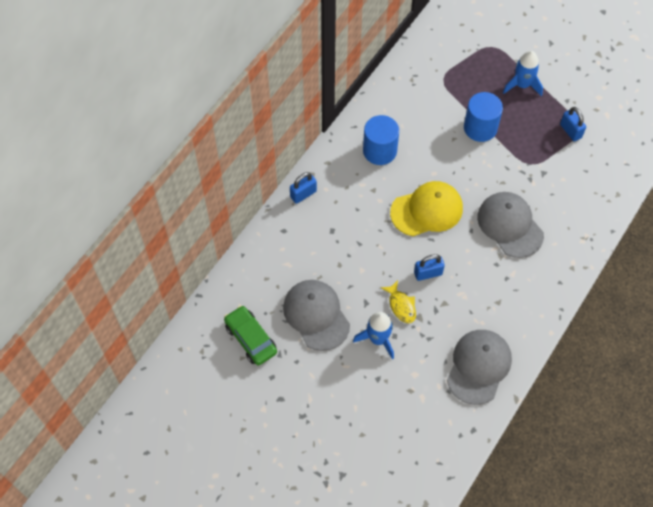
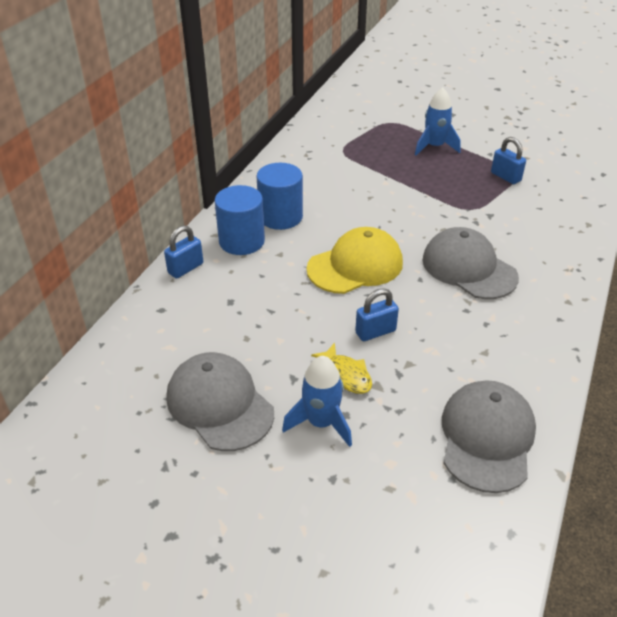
camera: 10 degrees left, 20 degrees down
green car [224,305,277,365] -> none
blue cylinder [464,92,503,142] -> blue cylinder moved to [215,185,265,255]

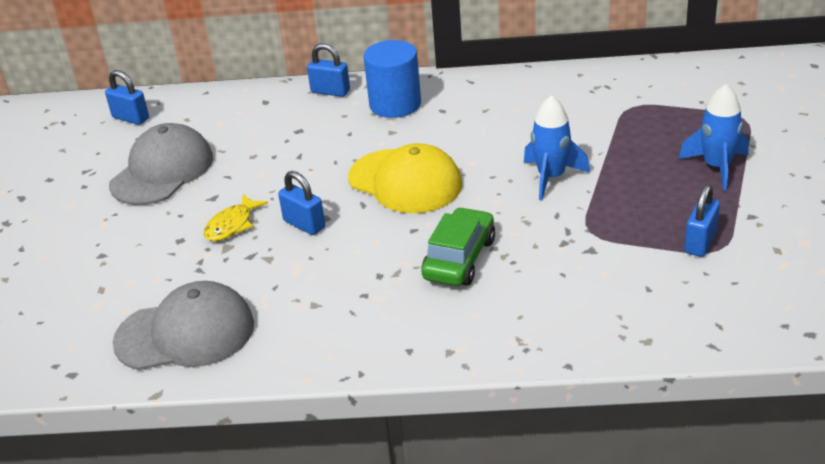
camera: 70 degrees right, 5 degrees down
blue cylinder [257,163,303,230] -> none
blue rocket [282,356,352,447] -> blue rocket moved to [524,95,590,200]
grey cap [422,227,519,299] -> green car [421,207,495,286]
none -> blue padlock [105,70,149,125]

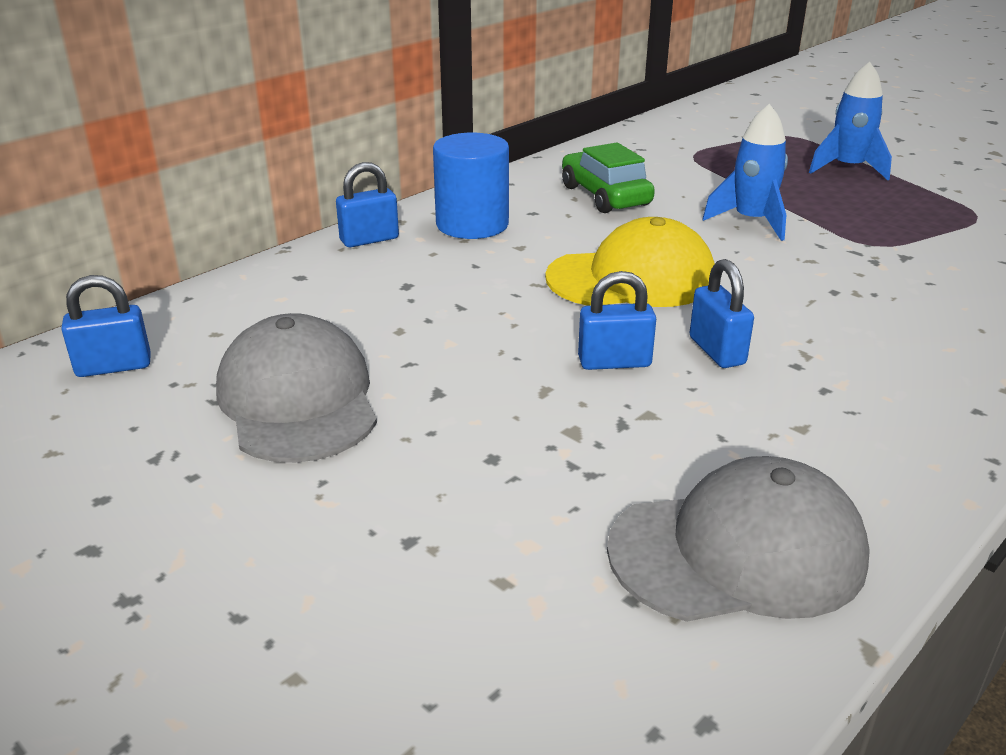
camera: 50 degrees left, 5 degrees down
grey cap [112,281,254,370] -> grey cap turned 45 degrees clockwise [607,456,870,622]
yellow fish [204,194,268,241] -> none
green car [421,207,495,286] -> green car moved to [562,143,655,213]
blue padlock [684,184,720,257] -> blue padlock moved to [689,259,754,368]

